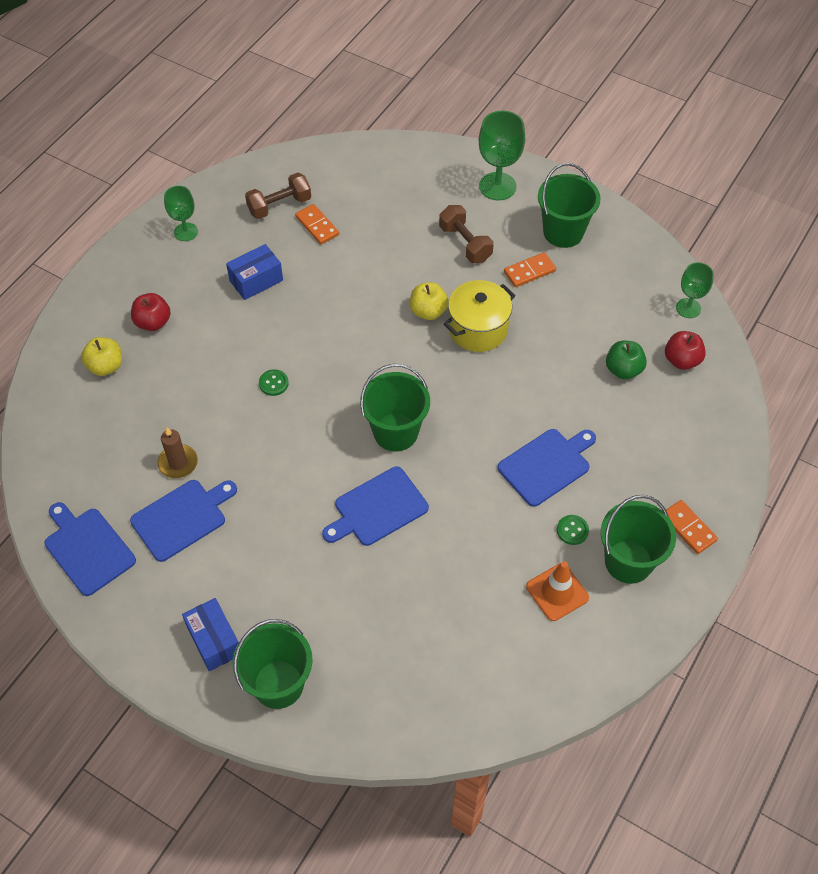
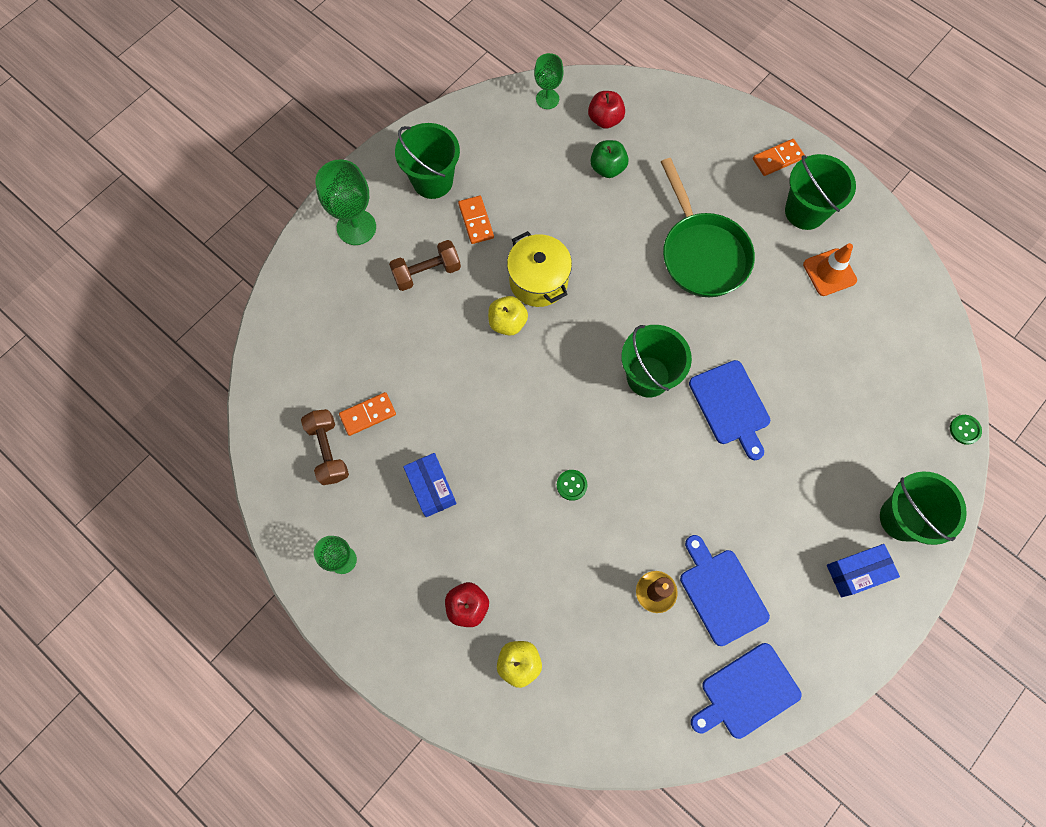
camera: 80 degrees left, 15 degrees up
blue cutting board [498,429,596,507] -> green pan [661,158,755,297]
green button [557,515,589,545] -> green button moved to [950,415,982,445]

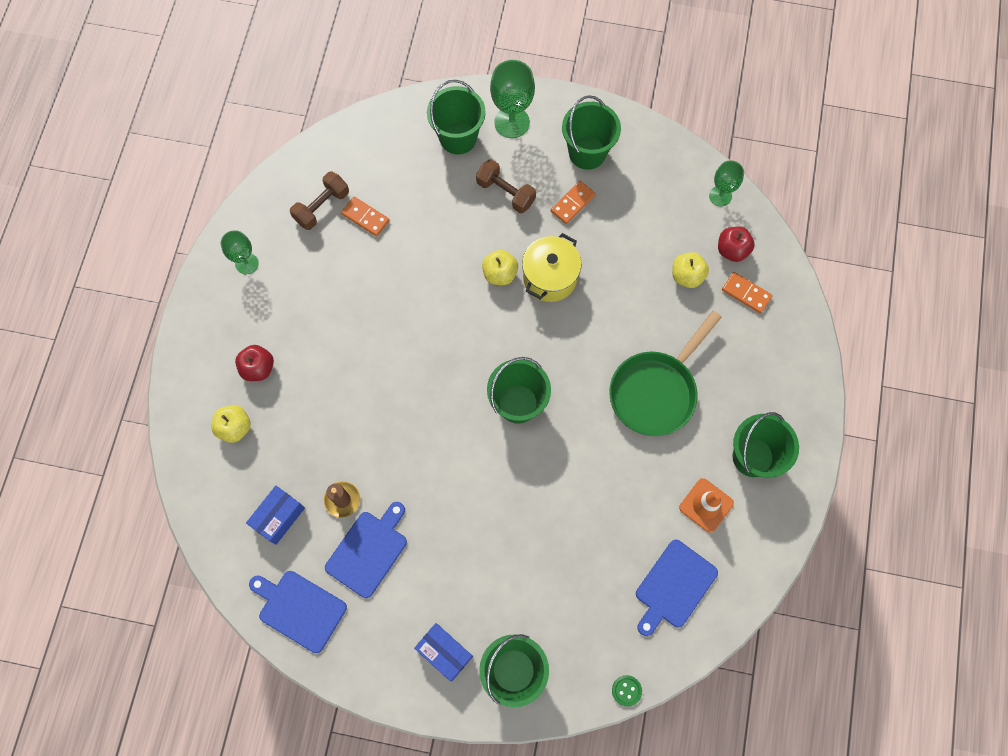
camera: 60 degrees right, 0 degrees up
blue box [403,453,456,517] -> blue box moved to [246,486,305,545]
green button [557,470,588,501] -> none
green apple [590,140,629,178] -> yellow apple [672,252,709,288]
blue cutting board [689,360,770,460] -> blue cutting board moved to [636,540,718,636]
orange domino [753,139,805,176] -> orange domino moved to [722,272,773,314]
none -> green bucket [427,80,486,154]

